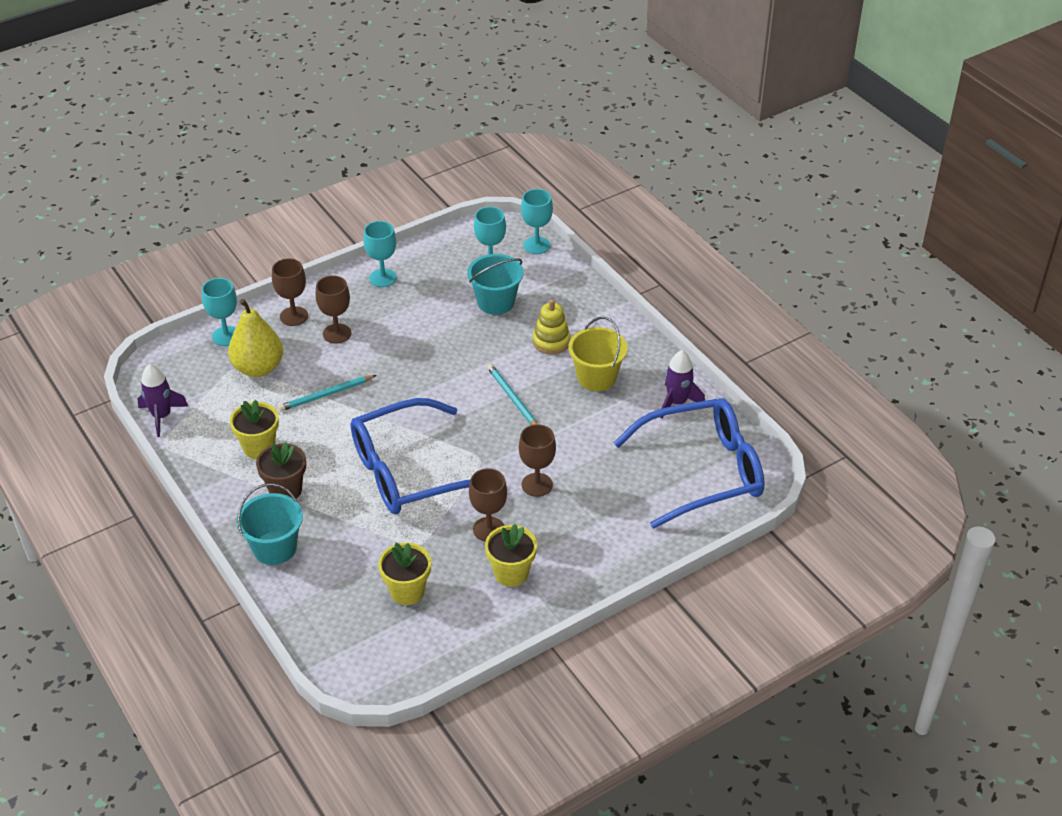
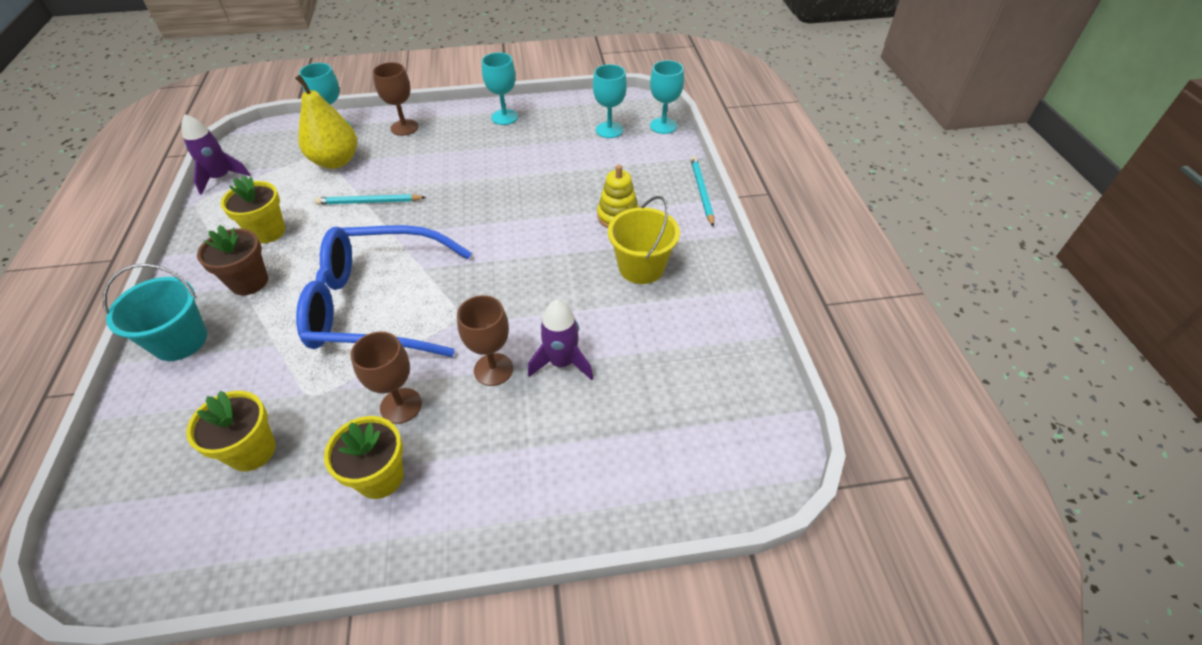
camera: 25 degrees right, 5 degrees up
brown goblet [315,276,351,344] -> none
turquoise bucket [467,254,524,315] -> none
turquoise pencil [487,364,537,425] -> turquoise pencil moved to [691,156,714,227]
blue glasses [614,398,765,528] -> none
purple rocket [660,350,705,419] -> purple rocket moved to [528,300,593,380]

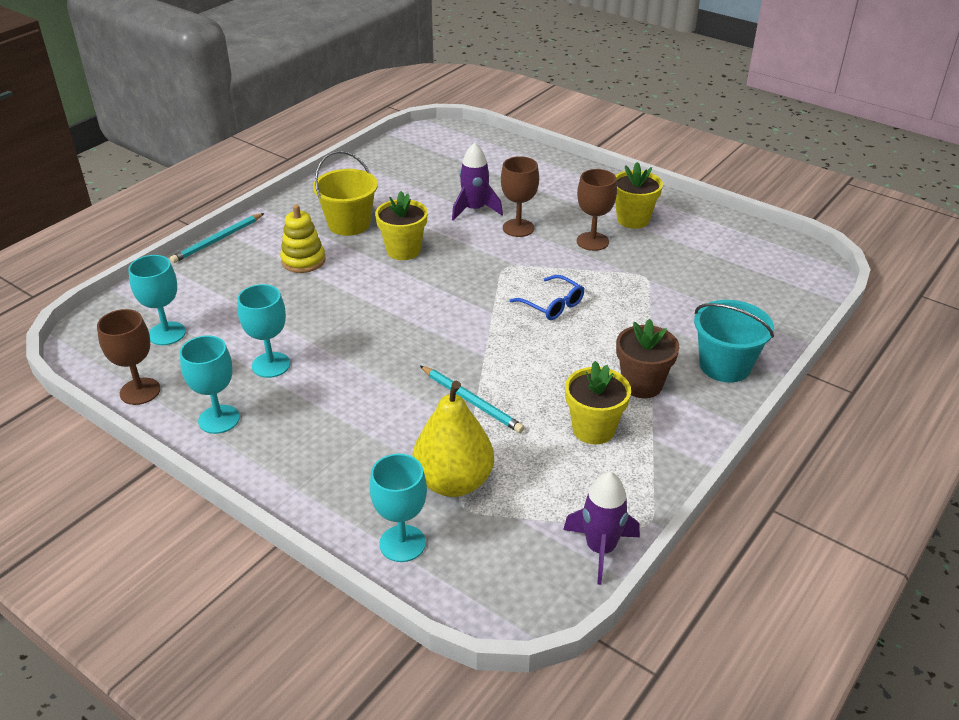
camera: 135 degrees left, 10 degrees down
yellow flower pot [186,391,276,472] -> yellow flower pot moved to [375,191,428,260]
blue glasses [296,225,472,357] -> blue glasses [510,275,584,320], size x0.40
brown goblet [373,62,418,136] -> brown goblet moved to [97,309,160,405]
turquoise goblet [650,60,684,134] -> turquoise goblet moved to [238,284,290,378]

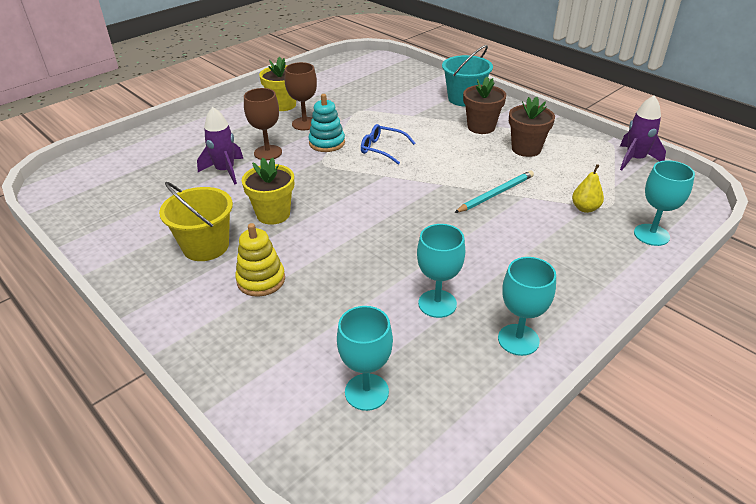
camera: 80 degrees left, 0 degrees up
brown goblet [97,309,160,405] -> none
turquoise pencil [170,213,264,263] -> none
yellow pear [413,380,494,497] -> yellow pear [572,164,604,213], size x0.50
blue glasses [510,275,584,320] -> blue glasses turned 120 degrees counterclockwise [361,124,415,165]
yellow flower pot [565,361,631,444] -> brown flower pot [509,97,555,157]
none -> turquoise stacking toy [308,94,345,152]

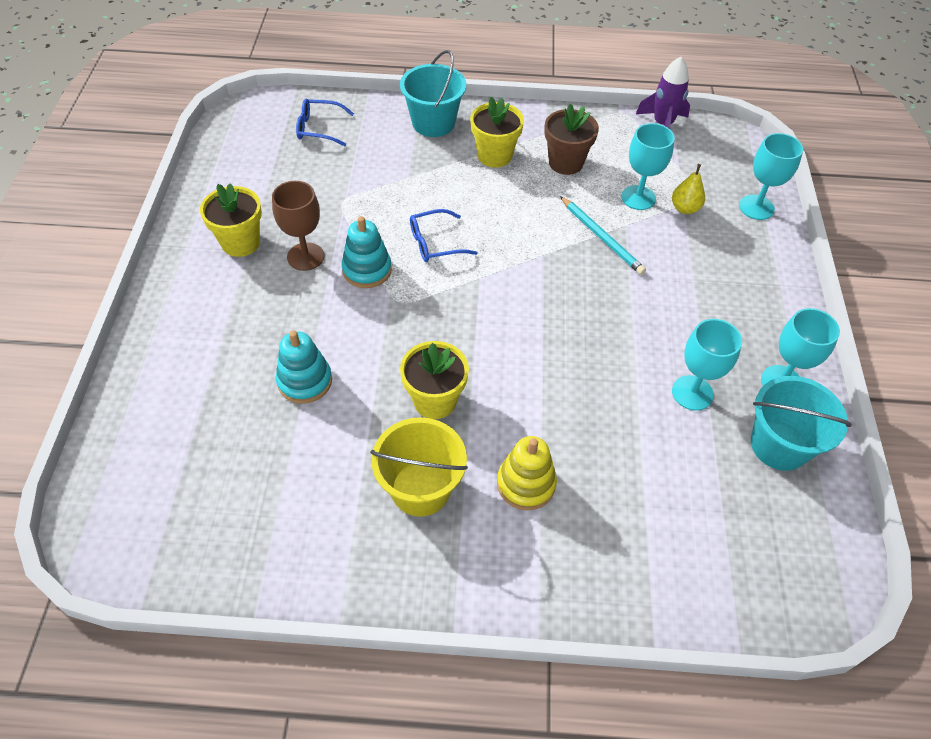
camera: 45 degrees left, 15 degrees up
purple rocket [197,107,243,184] -> turquoise stacking toy [276,331,332,404]
brown goblet [244,88,282,160] -> none
turquoise goblet [337,306,393,411] -> turquoise goblet moved to [621,123,675,210]
turquoise pencil [454,170,534,213] -> turquoise pencil turned 135 degrees clockwise [560,196,646,275]
brown flower pot [463,77,506,134] -> yellow flower pot [470,97,524,168]
none -> blue glasses [296,99,354,146]
none -> turquoise bucket [751,376,852,471]

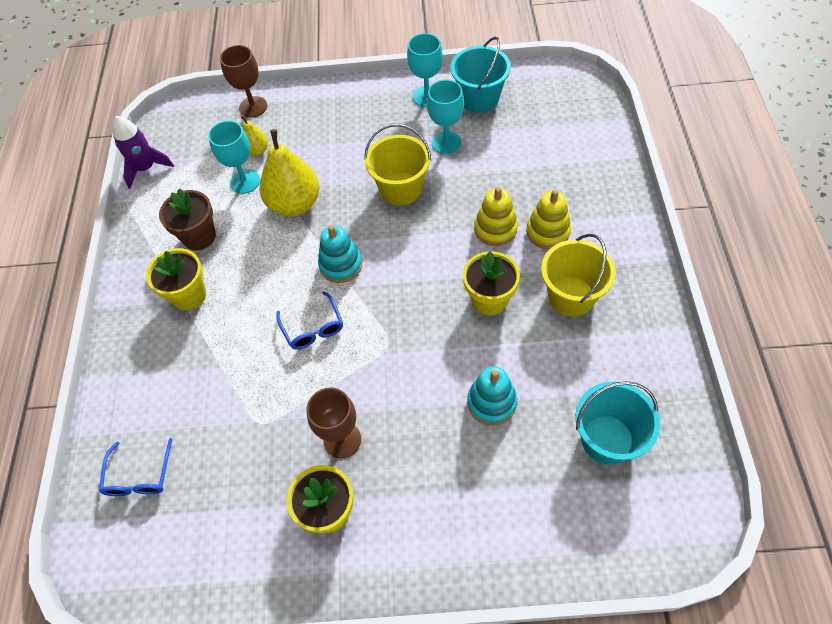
camera: 90 degrees left, 5 degrees up
turquoise stacking toy [341,216,392,288] -> turquoise stacking toy moved to [318,225,362,283]
turquoise bucket [400,50,466,137] -> turquoise bucket moved to [576,381,660,465]
turquoise pencil [560,196,646,275] -> yellow pear [260,129,319,216]
turquoise goblet [739,133,803,220] -> brown goblet [220,45,267,118]
none -> yellow bucket [364,124,431,205]
none -> yellow stacking toy [474,187,518,246]

